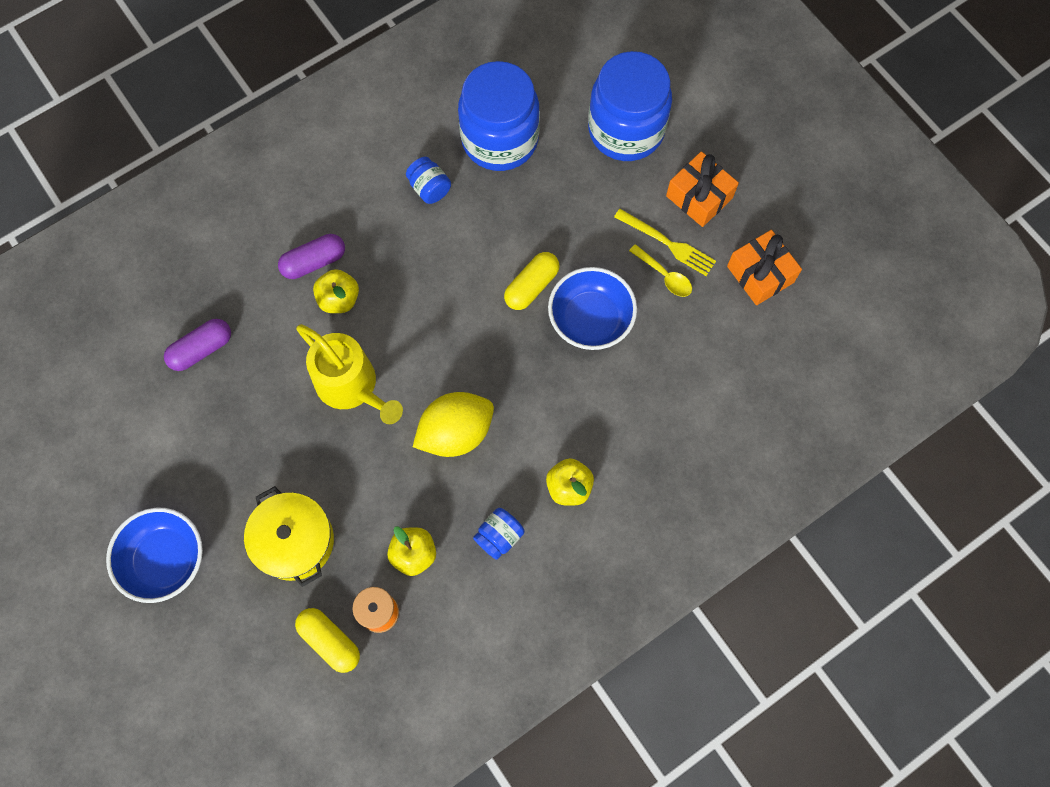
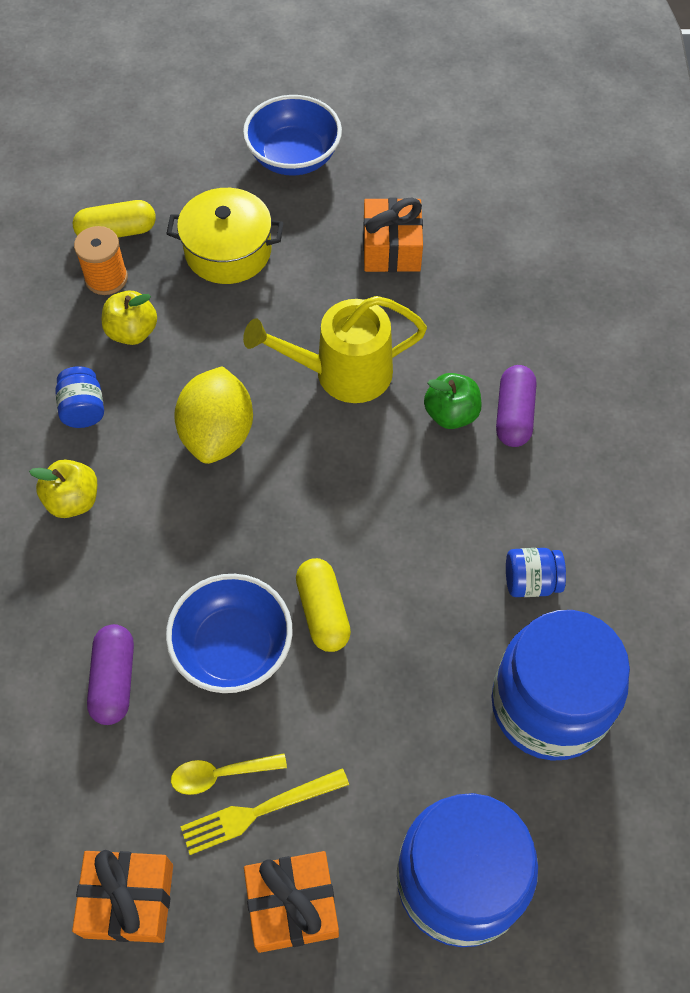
camera: 125 degrees right, 10 degrees down
purple capsule [164,319,231,371] -> purple capsule moved to [87,624,134,725]
yellow apple [313,269,359,313] -> green apple [424,373,482,429]
none -> orange gift [363,198,423,272]

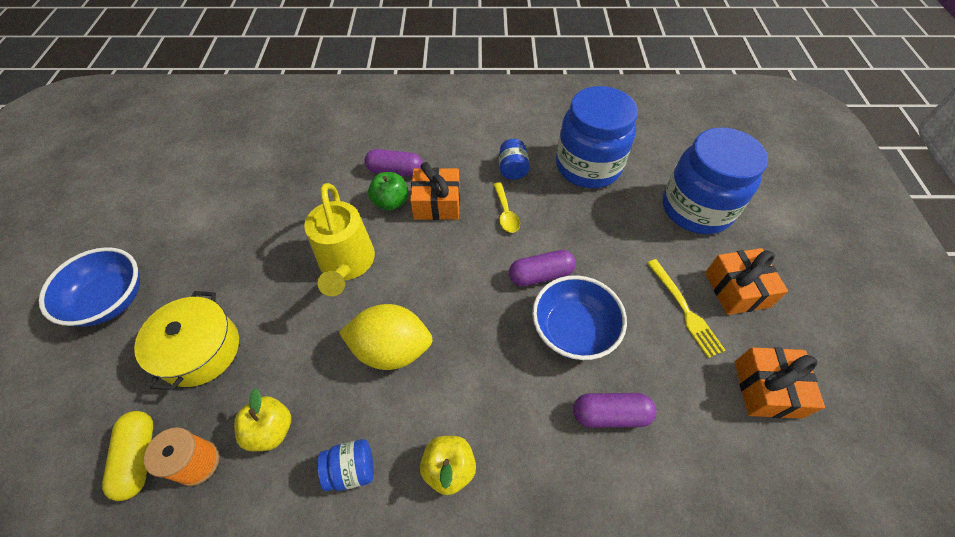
camera: 90 degrees left, 5 degrees down
yellow spoon [171,753,287,795] -> yellow spoon moved to [493,182,520,233]
yellow capsule [296,558,351,652] -> purple capsule [509,250,576,286]
orange gift [363,198,423,272] -> orange gift moved to [410,162,460,220]

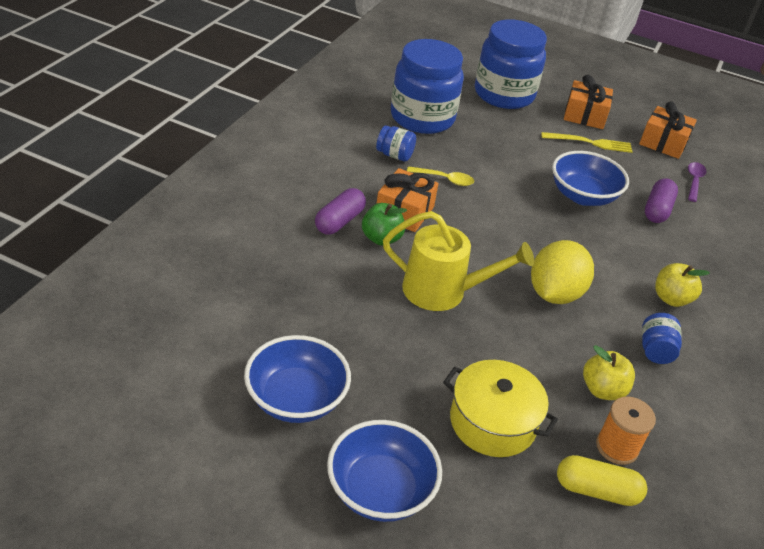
camera: 70 degrees left, 15 degrees down
purple capsule [509,250,576,286] -> none
none -> blue bowl [244,335,351,423]
none -> purple spoon [688,162,706,202]

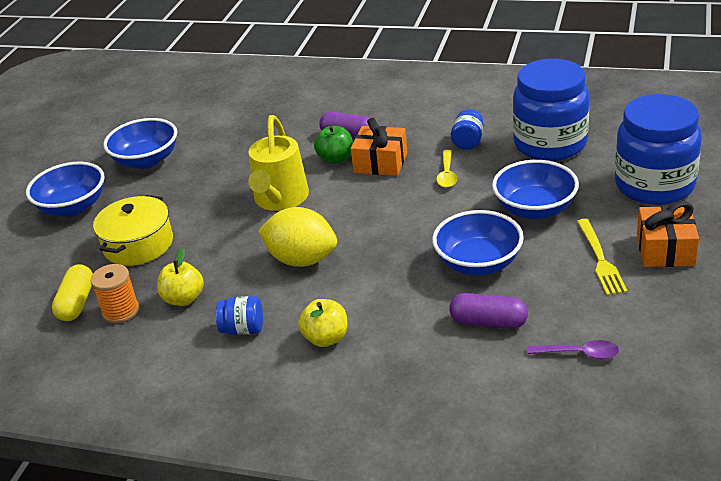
camera: 90 degrees right, 5 degrees down
orange gift [639,101,697,159] -> none
none -> blue bowl [492,160,579,219]

